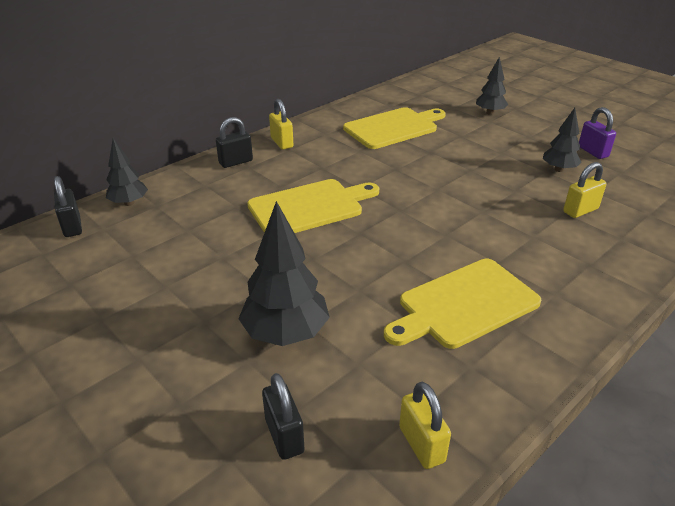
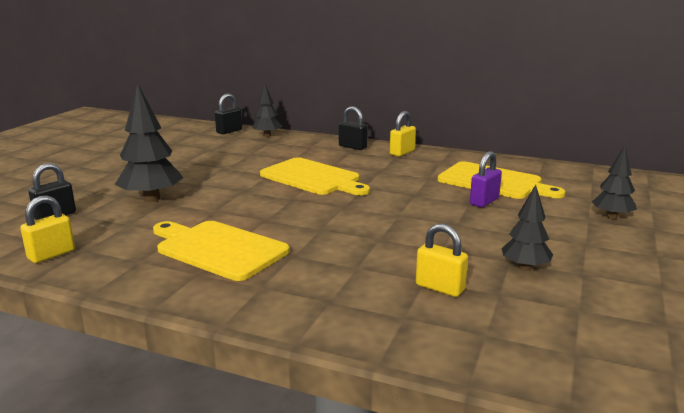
camera: 65 degrees right, 15 degrees down
purple padlock [579,107,616,159] -> purple padlock moved to [470,151,502,207]

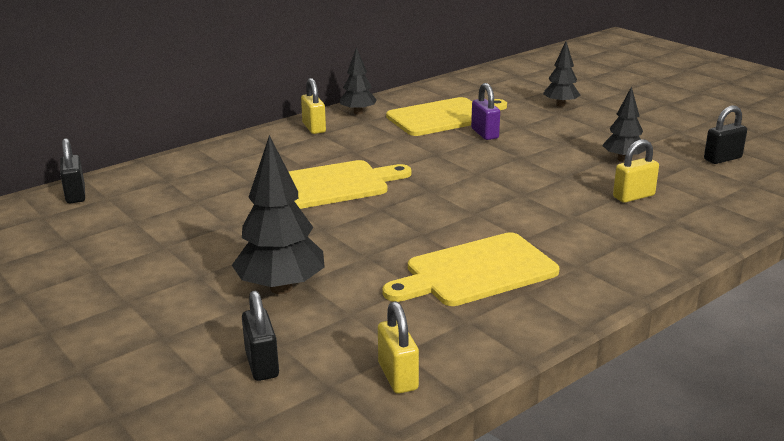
camera: 60 degrees left, 5 degrees up
black tree [252,84,281,137] -> black tree moved to [340,47,377,114]
black padlock [339,106,368,150] -> black padlock moved to [704,105,747,164]

